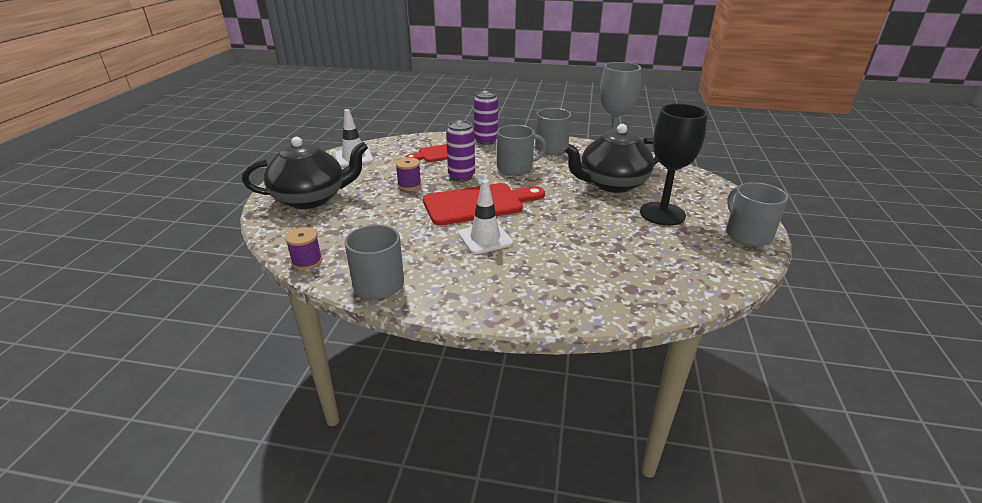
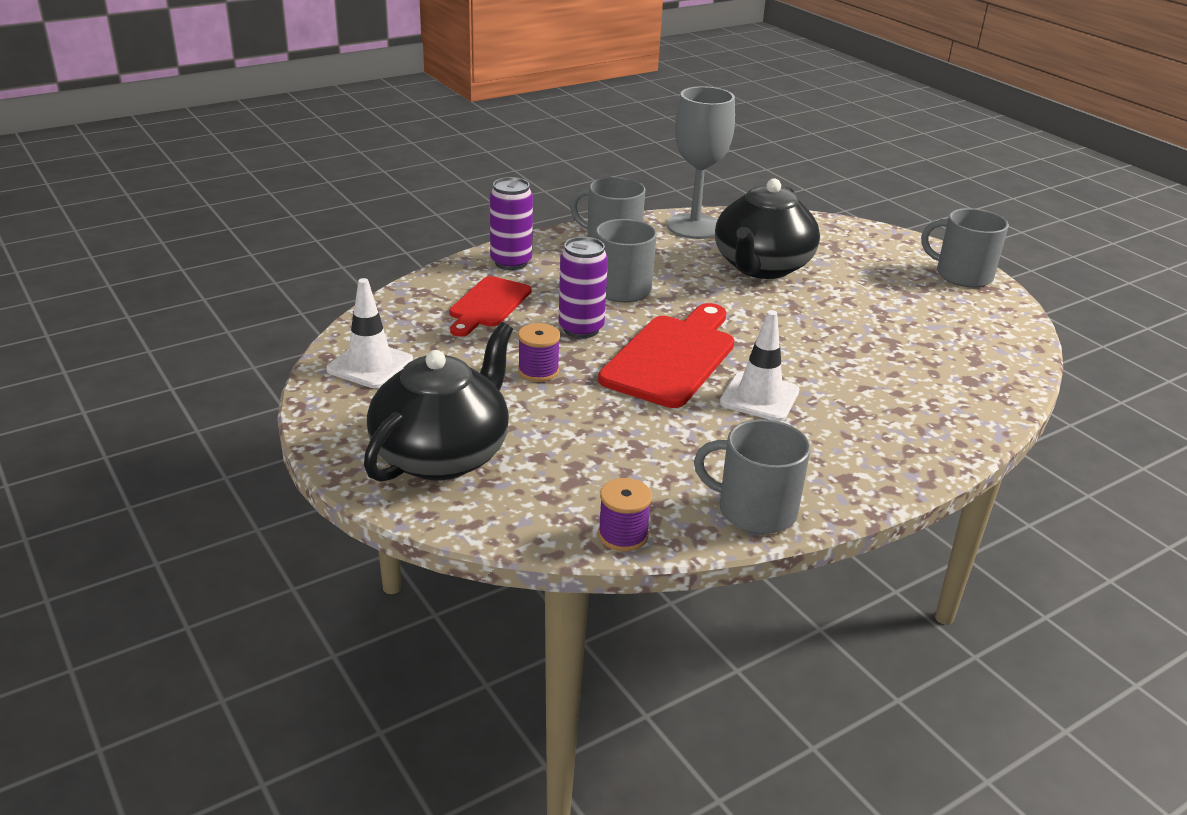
camera: 45 degrees left, 0 degrees up
black goblet [640,104,708,226] -> none

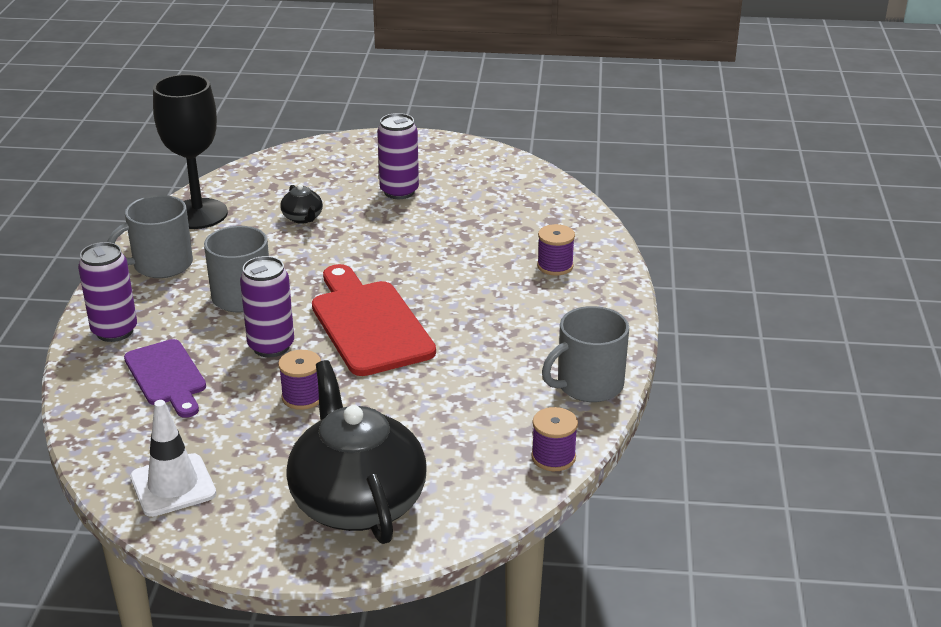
camera: 50 degrees left, 0 degrees up
red cutting board [449,276,531,337] -> purple cutting board [124,339,206,418]
grey goblet [667,86,735,239] -> black goblet [153,74,228,229]
black teapot [715,178,820,279] -> black teapot [280,184,323,224], size x0.41
white traffic cone [720,310,799,421] -> none
grey mug [921,208,1009,288] -> none
none -> purple can [377,113,419,199]
none -> purple spool [537,224,575,276]

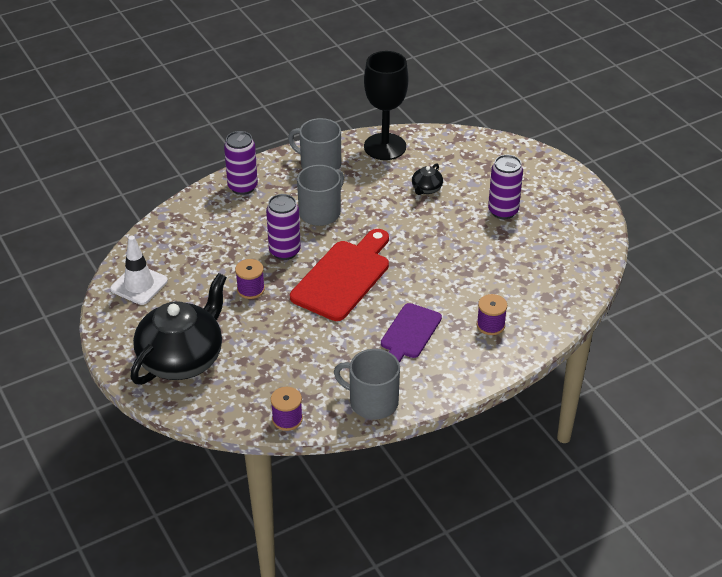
camera: 55 degrees right, 10 degrees up
purple cutting board [124,339,206,418] -> purple cutting board moved to [381,303,442,363]

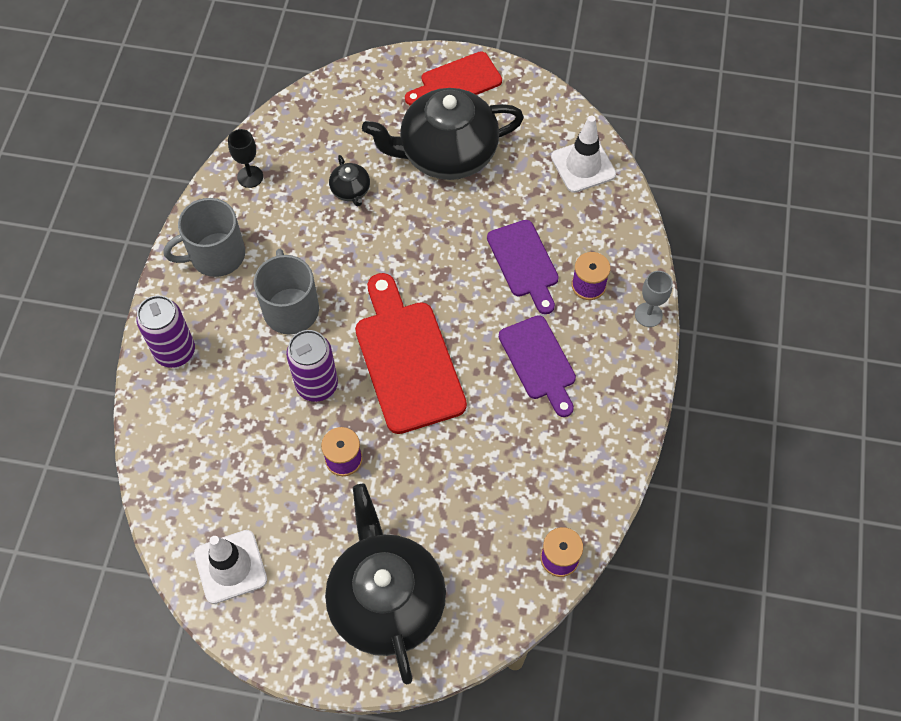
camera: 50 degrees left, 20 degrees up
grey mug [334,349,400,420] -> none
black goblet [364,51,409,160] -> black goblet [228,129,263,188], size x0.46
purple can [488,155,523,219] -> black teapot [362,88,524,180]
none -> red cutting board [405,51,502,106]
none -> purple cutting board [487,220,559,314]
none -> white traffic cone [551,116,616,193]
none -> grey goblet [635,271,673,327]

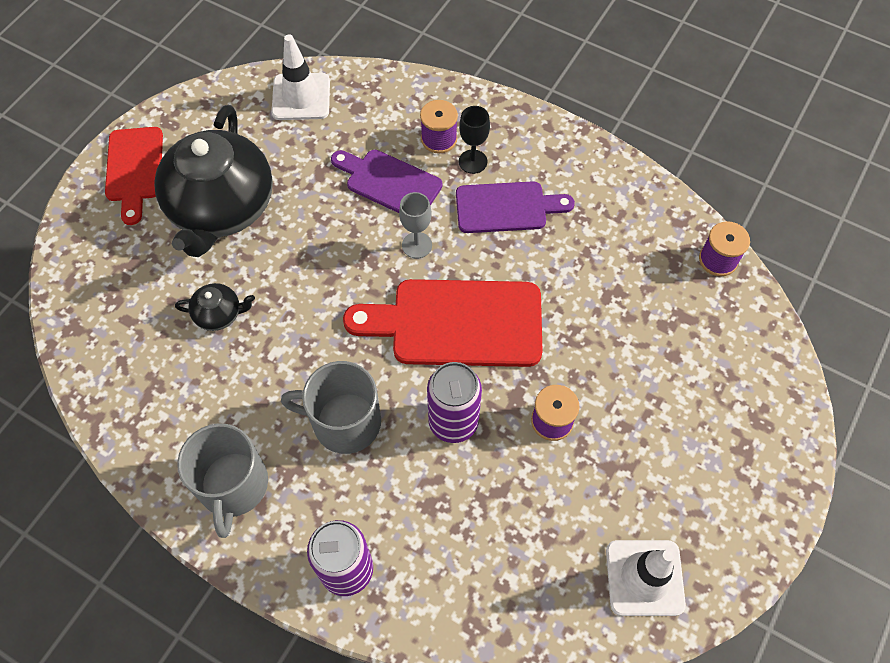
camera: 70 degrees left, 0 degrees up
black goblet [228,129,263,188] -> black goblet moved to [459,106,490,174]
black teapot [325,483,446,684] -> none
purple cutting board [487,220,559,314] -> purple cutting board turned 150 degrees counterclockwise [331,150,442,213]
grey goblet [635,271,673,327] -> grey goblet moved to [399,192,432,259]

